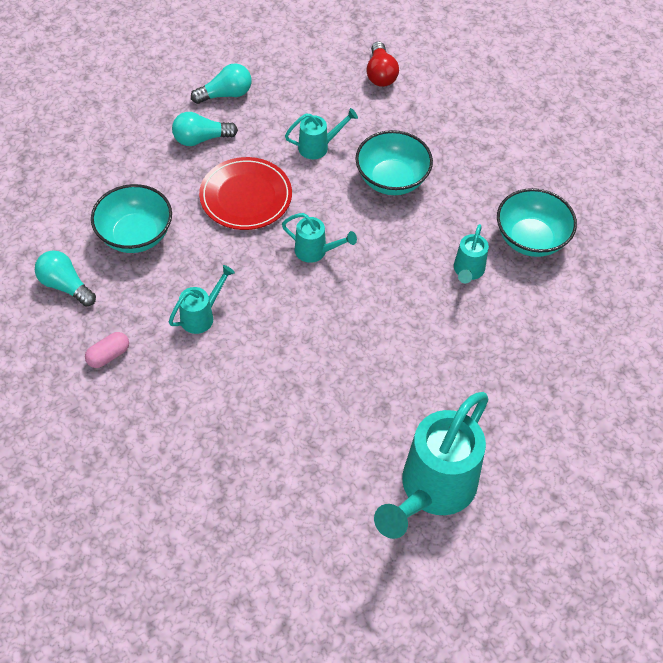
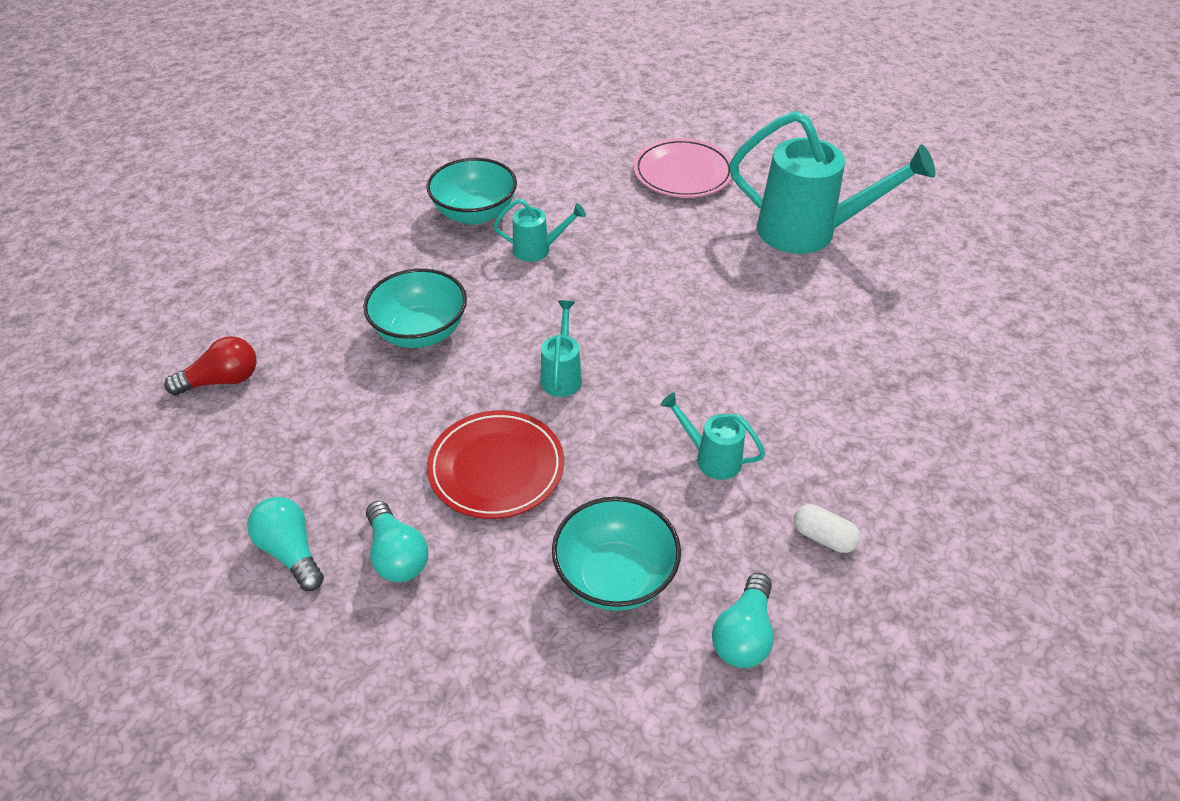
camera: 105 degrees left, 10 degrees down
pink capsule [85,332,129,368] -> white capsule [794,504,860,553]
turquoise watering can [285,108,358,159] -> none
none -> pink plate [633,138,732,198]

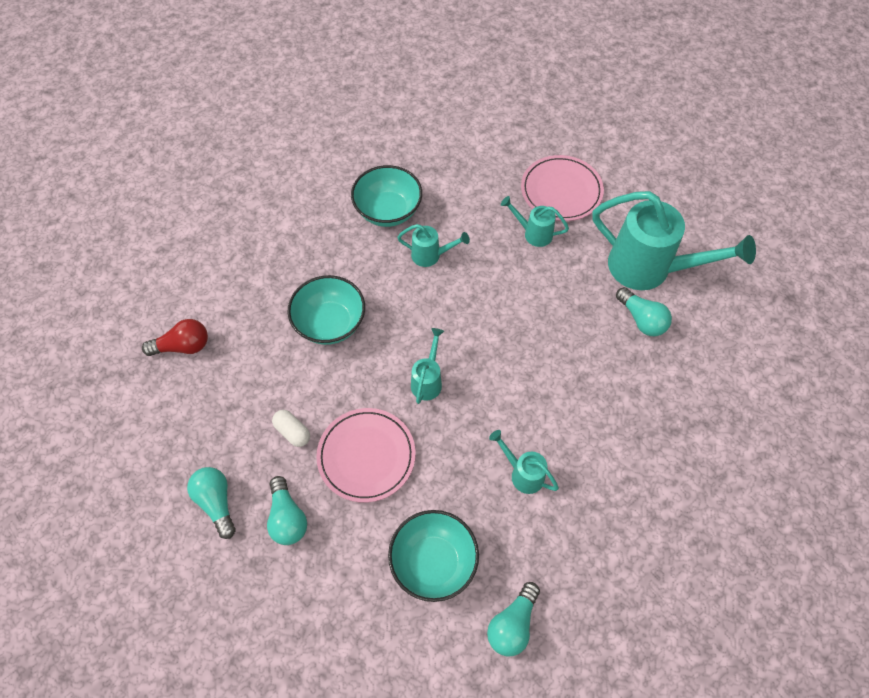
camera: 10 degrees right, 15 degrees up
red plate [427,410,564,519] -> pink plate [316,408,416,503]
white capsule [794,504,860,553] -> white capsule moved to [272,410,310,447]
none -> turquoise watering can [501,196,569,247]
none -> turquoise light bulb [616,287,672,336]

